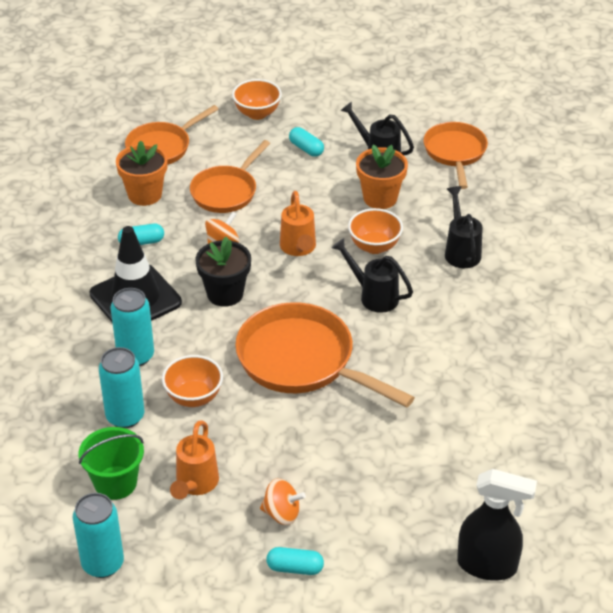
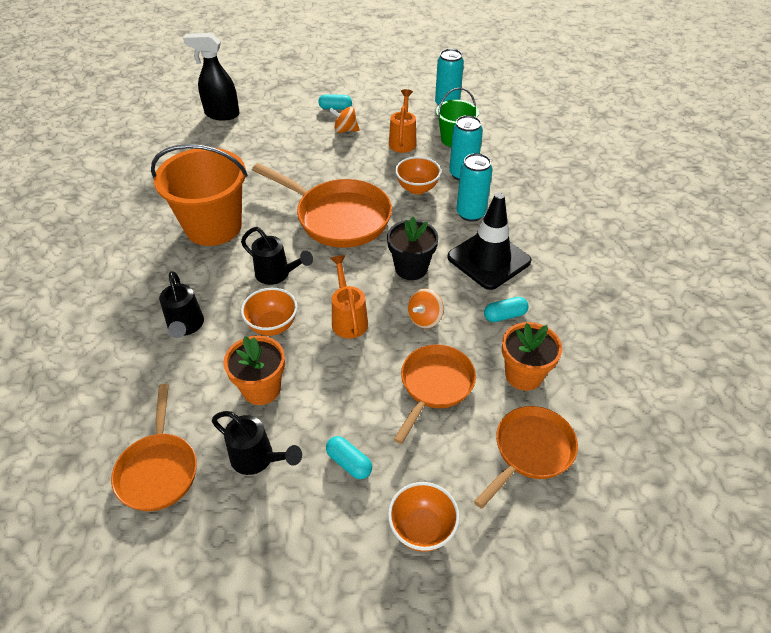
camera: 175 degrees right, 5 degrees up
none -> orange bucket [151,144,248,246]

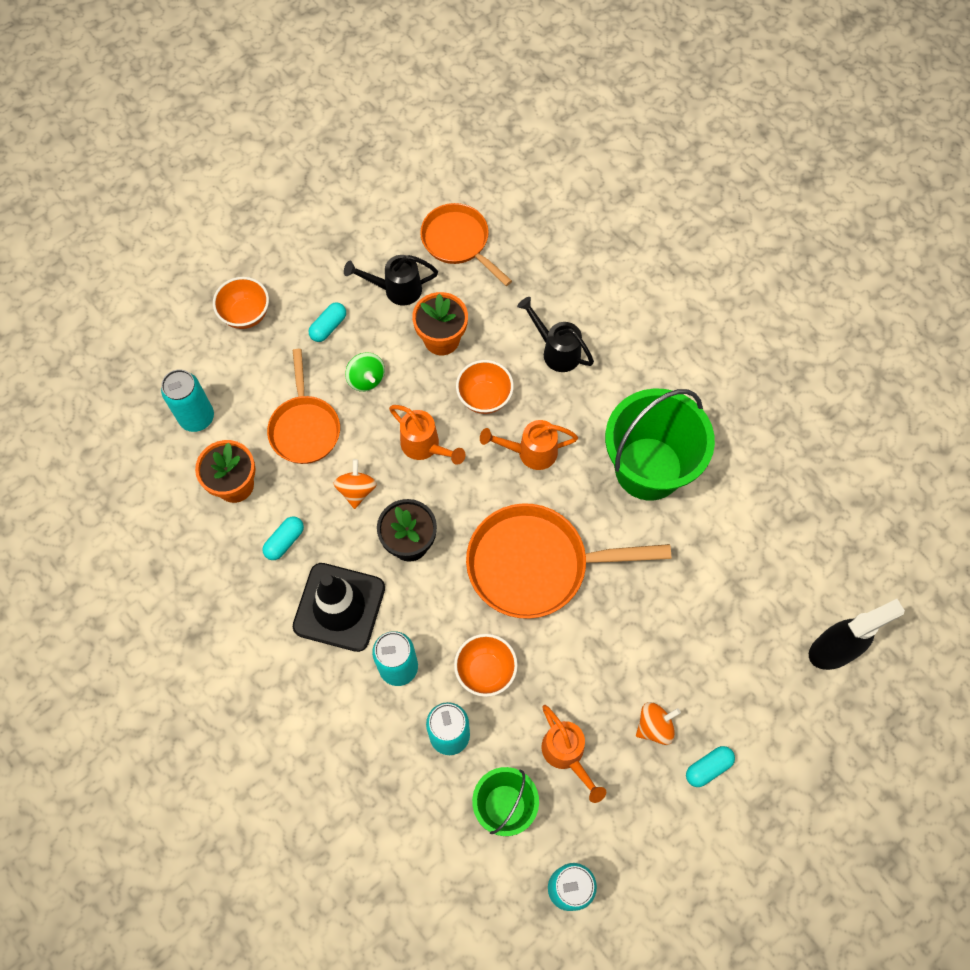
camera: 145 degrees right, 20 degrees up
orange bucket [151,144,248,246] -> green bucket [605,389,715,501]
black watering can [241,227,313,285] -> orange watering can [480,420,578,470]
turquoise capsule [326,436,372,479] -> turquoise capsule turned 60 degrees counterclockwise [309,303,346,342]
orange pan [474,406,578,509] -> turquoise can [161,369,214,432]
none -> green spinning top [345,353,385,392]

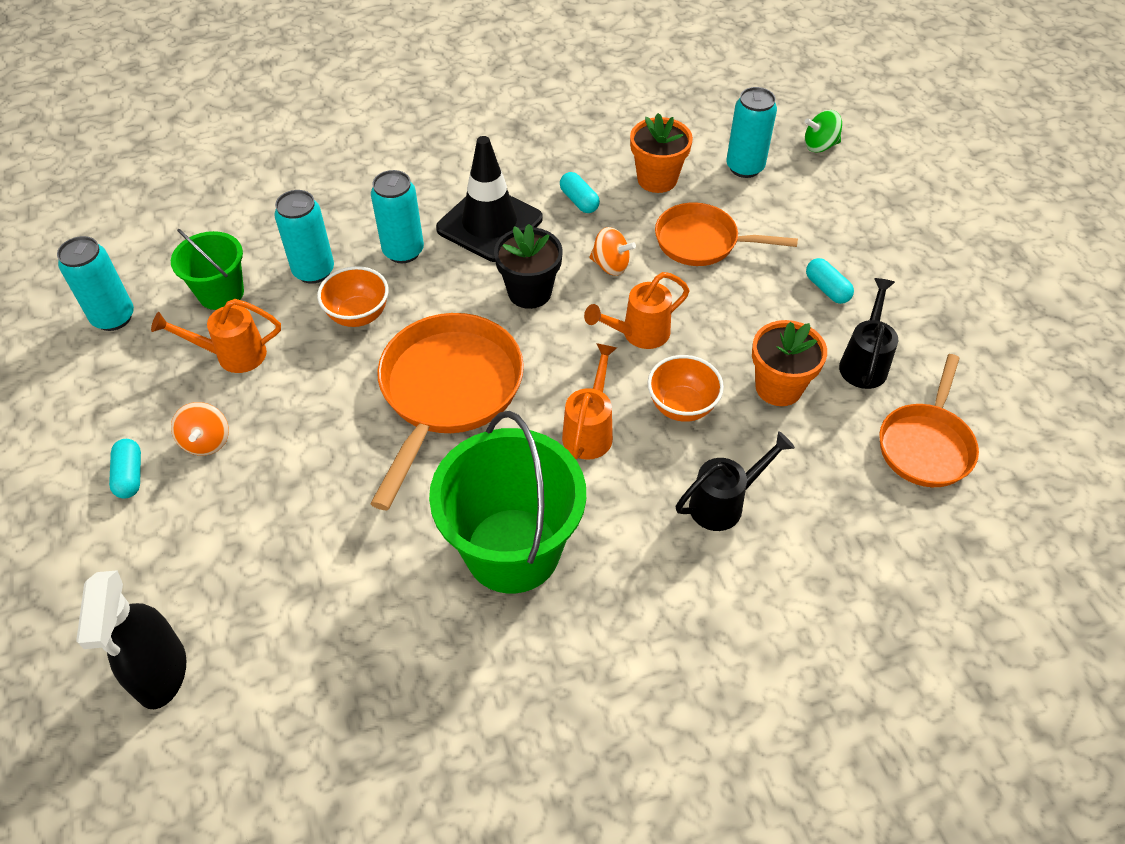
camera: 110 degrees right, 15 degrees down
orange bowl [213,277,269,329] -> none
green spinning top [345,353,385,392] -> green spinning top moved to [805,110,842,152]
orange pan [420,203,512,286] -> orange pan turned 135 degrees clockwise [879,354,979,487]

